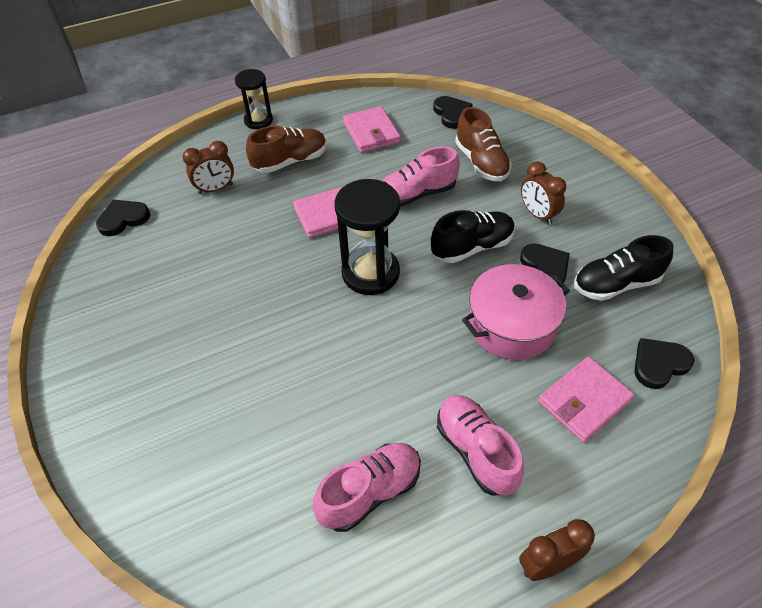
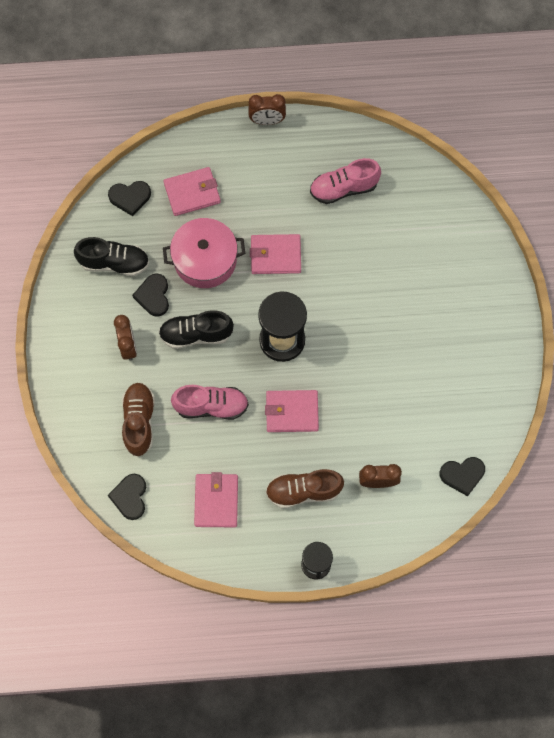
camera: 160 degrees left, 20 degrees up
pink shoe [437,395,524,496] -> none
none -> pink wallet [250,234,301,274]

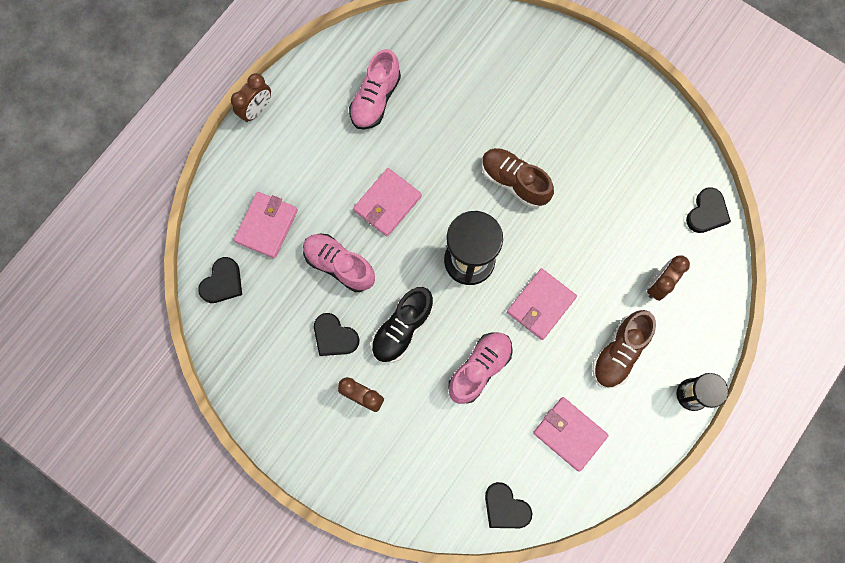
camera: 50 degrees left, 5 degrees up
black shoe [74,237,149,276] -> none
brown shoe [122,382,155,456] -> brown shoe moved to [482,148,554,208]
pink pot [163,218,245,288] -> pink shoe [303,234,375,292]

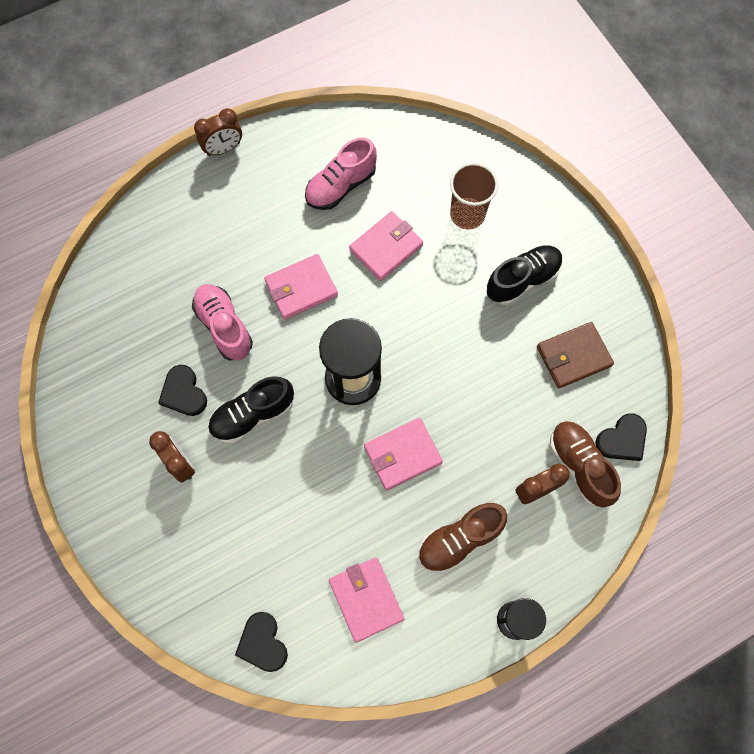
camera: 25 degrees right, 5 degrees down
black heart [198,257,242,303] -> none
pink wallet [234,192,298,258] -> pink wallet moved to [349,211,423,281]
pink shoe [448,332,513,404] -> none
brown shoe [482,148,554,208] -> brown shoe moved to [550,421,621,507]
none -> brown cup [450,162,498,230]
none -> black shoe [487,245,563,305]
none -> brown wallet [537,322,614,389]

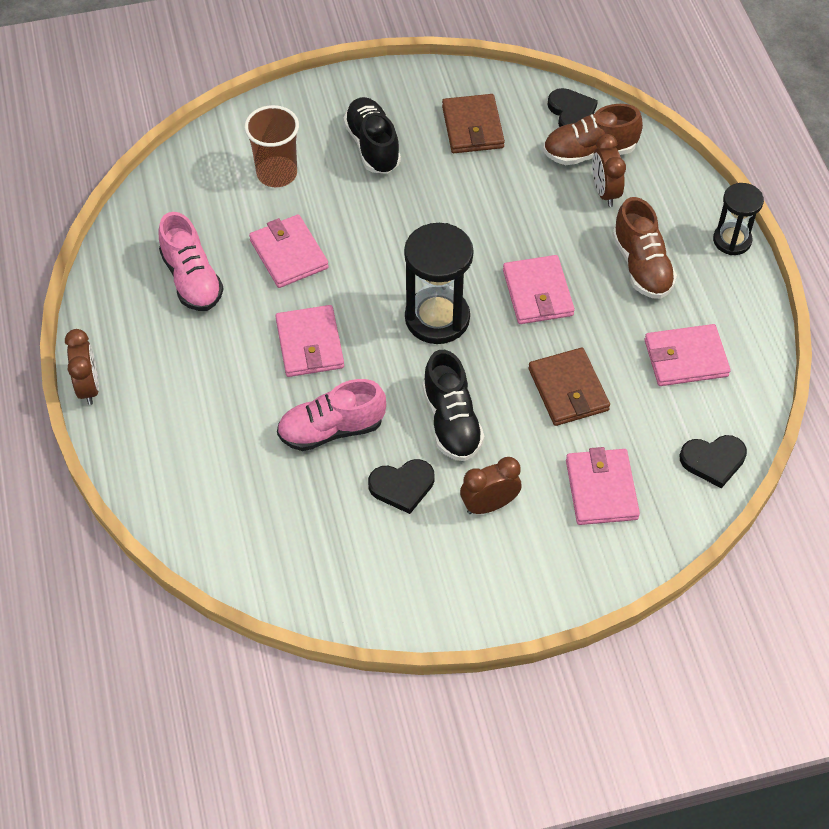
camera: 75 degrees left, 15 degrees down
none -> brown wallet [528,348,610,426]
none -> pink wallet [566,447,640,525]

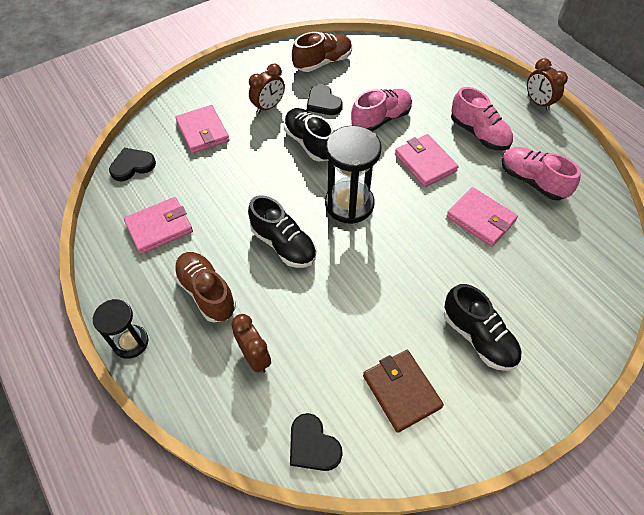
camera: 160 degrees right, 0 degrees up
brown cup [244,105,299,187] -> none
black heart [368,459,434,514] -> black heart turned 90 degrees counterclockwise [307,84,343,115]
pink wallet [503,255,575,324] -> black shoe [248,195,317,268]
brown wallet [528,348,610,426] -> none
brown shoe [543,104,643,165] -> brown shoe moved to [292,32,352,72]
none -> pink shoe [451,87,513,151]

